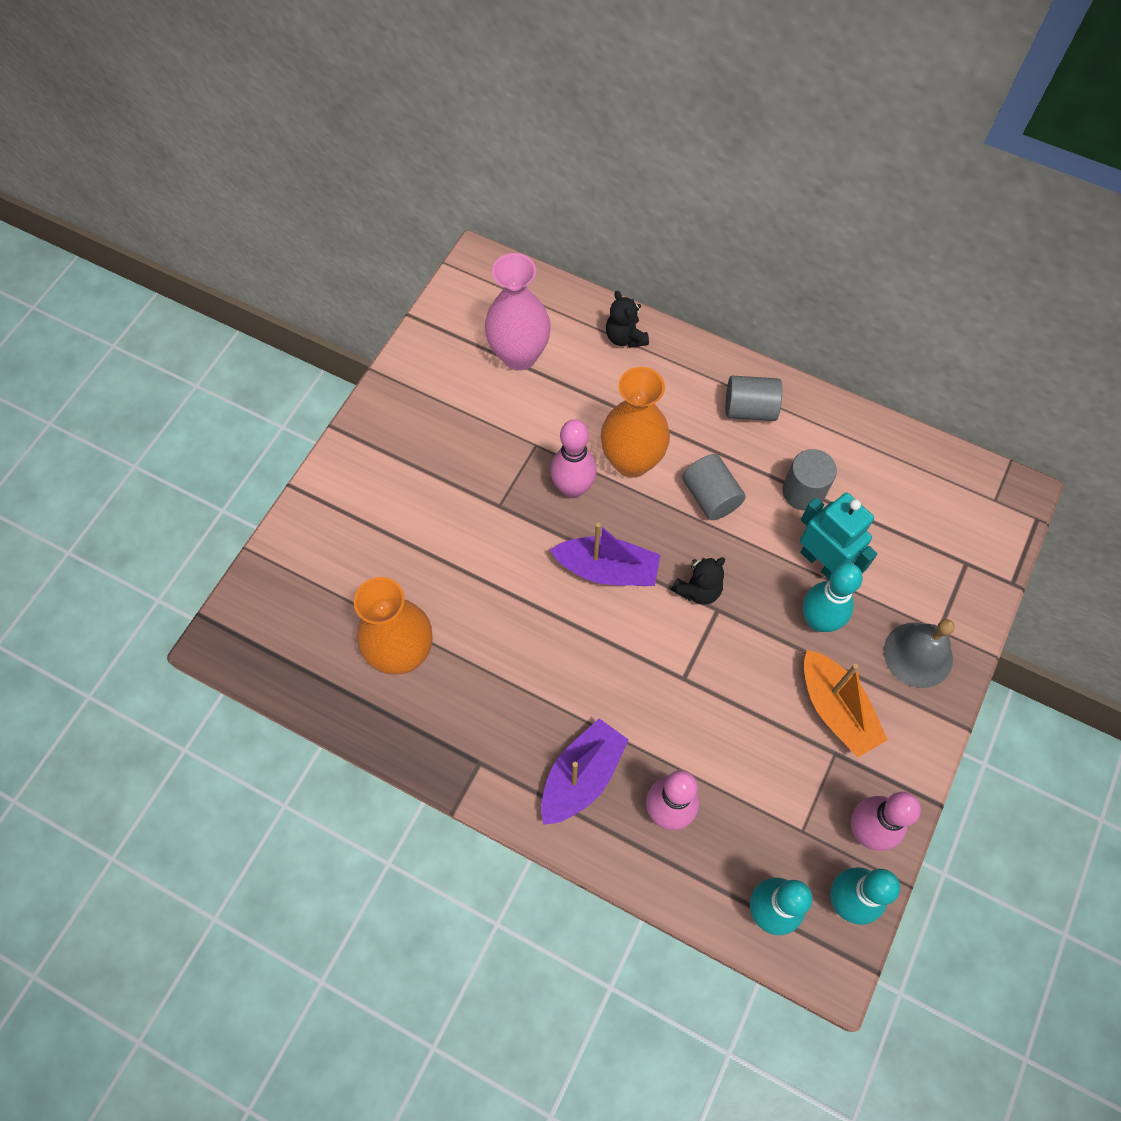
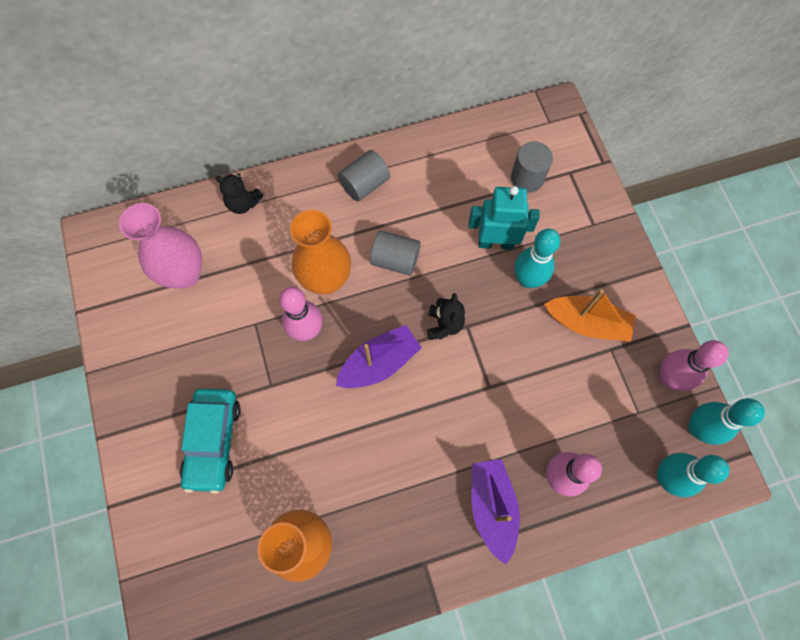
camera: 45 degrees left, 5 degrees up
grey cylinder [783,449,837,510] -> grey cylinder moved to [511,141,553,193]
grey bell [884,619,955,688] -> none
none -> turquoise car [180,389,241,494]

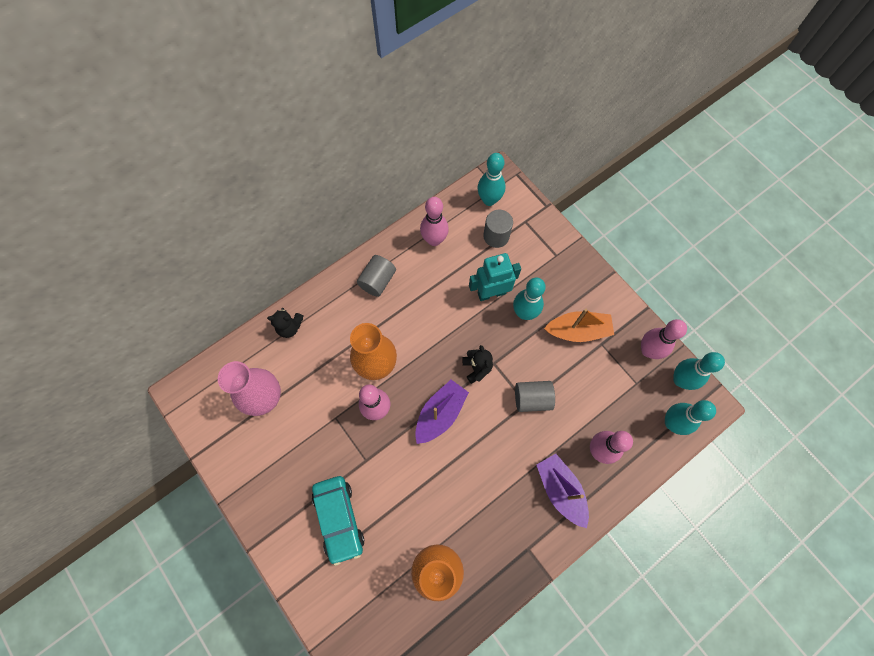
camera: 20 degrees left, 0 degrees up
grey cylinder [370,230,421,276] -> grey cylinder moved to [515,381,555,412]
none -> pink bowling pin [420,197,449,246]
none -> turquoise bowling pin [477,153,506,206]

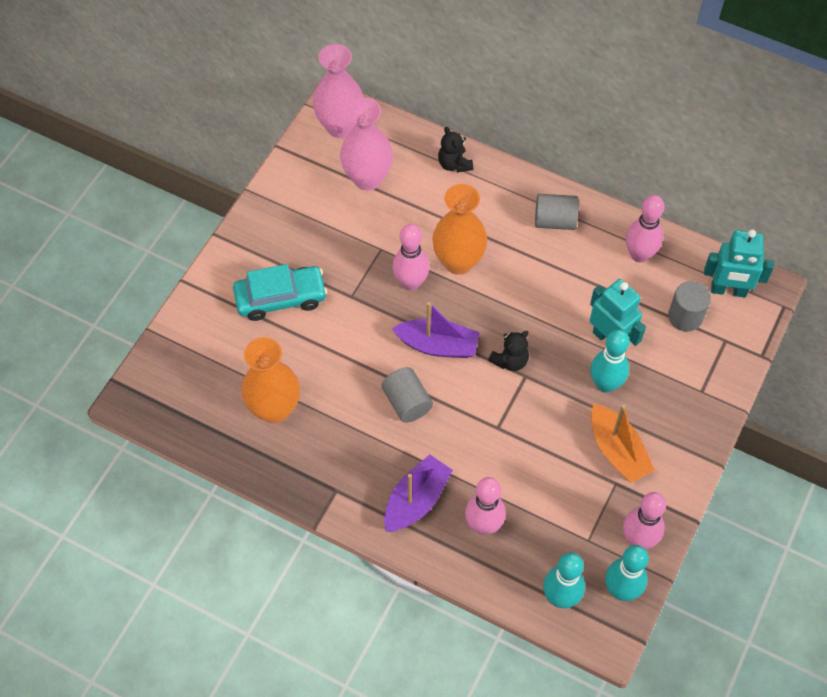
camera: 65 degrees right, 10 degrees down
turquoise car [312,476,364,566] -> turquoise car turned 150 degrees counterclockwise [233,264,327,321]
turquoise bowling pin [477,153,506,206] -> turquoise robot [704,229,774,298]
grey cylinder [515,381,555,412] -> grey cylinder moved to [382,367,433,423]
none -> pink vase [313,44,364,138]

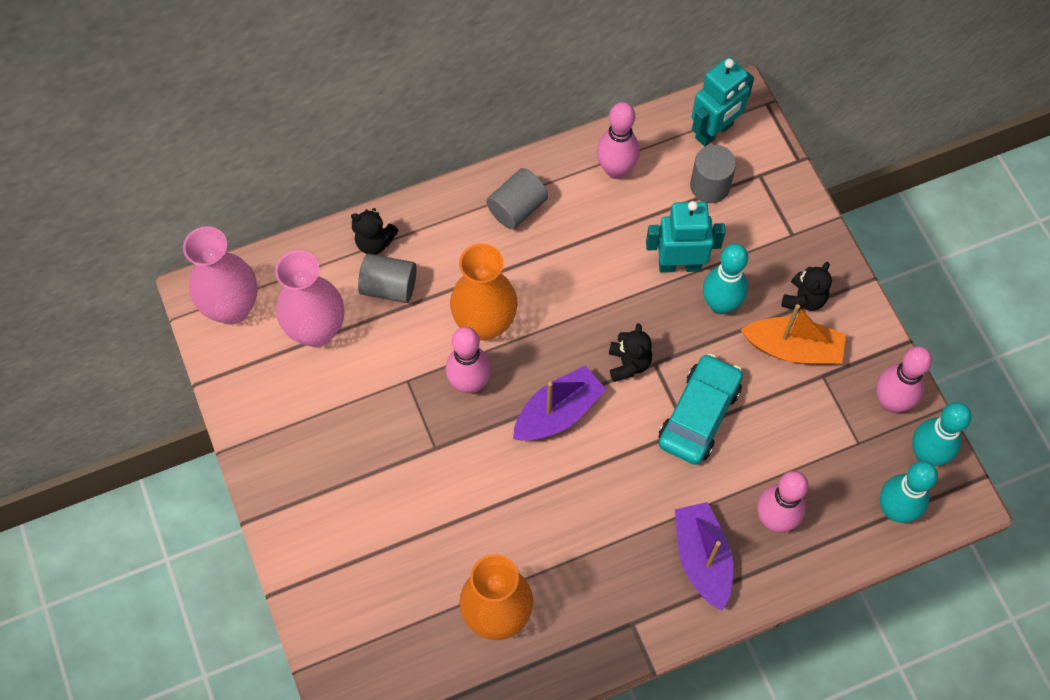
camera: 50 degrees left, 5 degrees up
turquoise car [233,264,327,321] -> turquoise car moved to [659,354,743,465]
grey cylinder [382,367,433,423] -> grey cylinder moved to [358,254,416,303]
none -> black teddy bear [781,262,832,311]

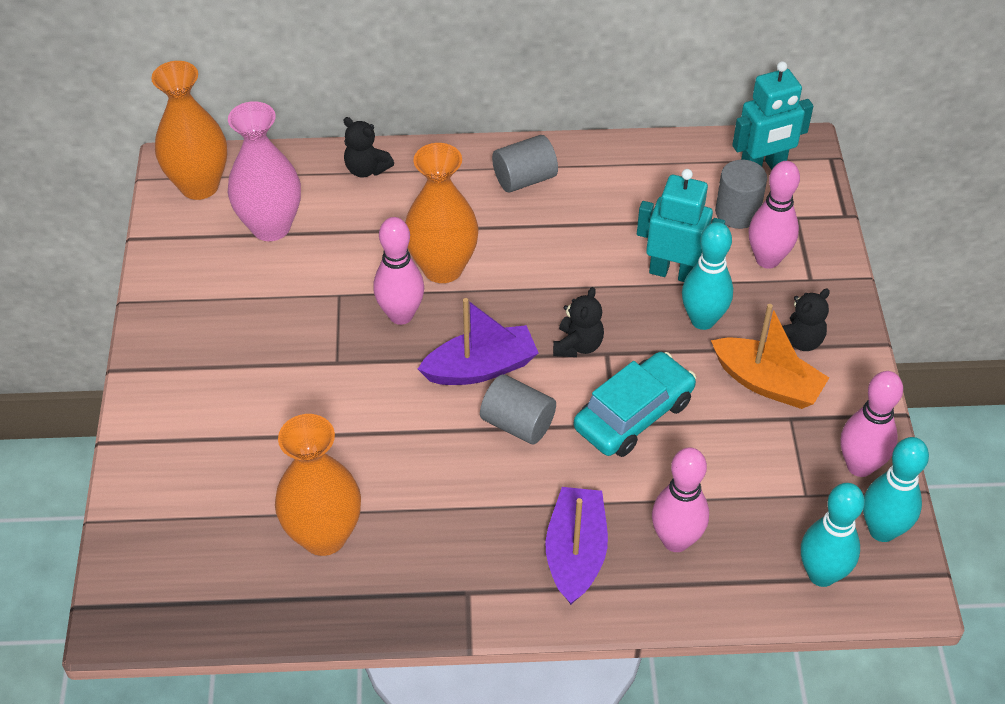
camera: 20 degrees right, 15 degrees down
pink vase [183,226,258,325] -> orange vase [151,61,227,200]
grey cylinder [358,254,416,303] -> grey cylinder moved to [480,374,556,444]
pink bowling pin [597,102,640,179] -> pink bowling pin moved to [749,161,800,269]

